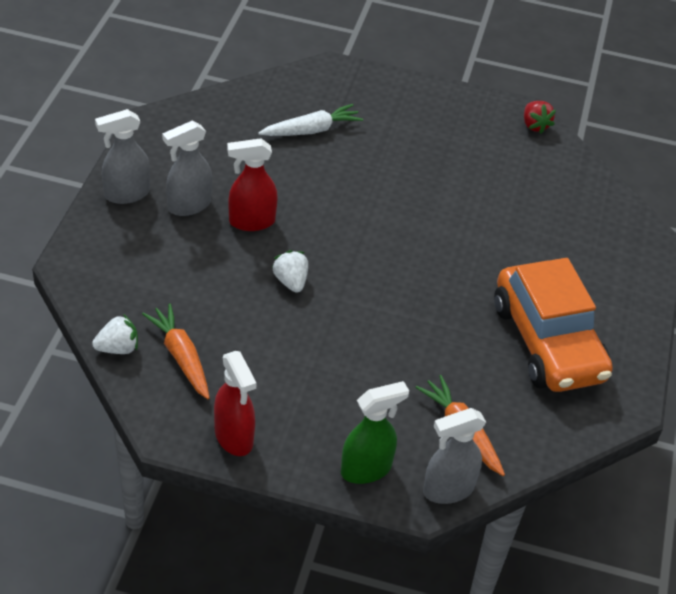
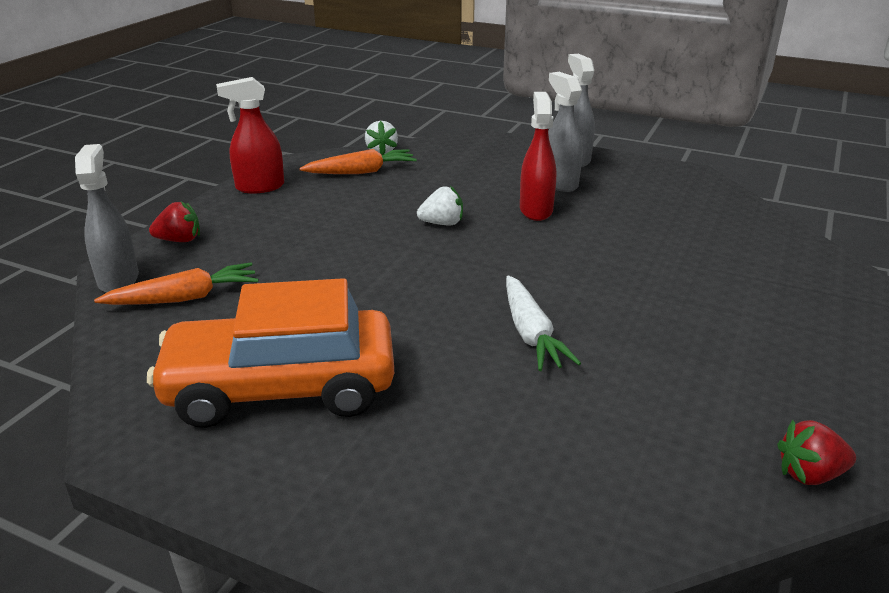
camera: 105 degrees right, 15 degrees down
white carrot [258,104,363,136] -> white carrot moved to [506,275,581,371]
green spray bottle [341,381,409,484] -> red strawberry [149,201,200,242]

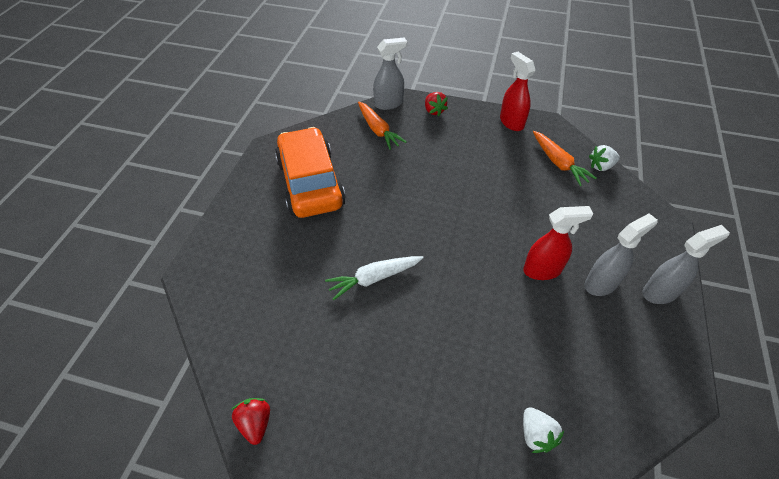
camera: 80 degrees right, 20 degrees up
white strawberry [417,186,463,226] -> white strawberry moved to [523,407,564,453]

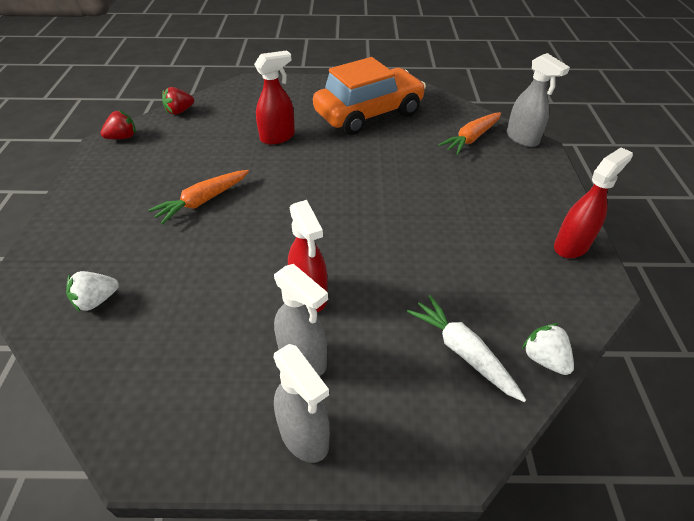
camera: 75 degrees right, 5 degrees down
white carrot [325,256,423,300] -> white carrot moved to [407,295,526,402]
red strawberry [425,92,448,116] -> red strawberry moved to [162,87,194,115]
orange carrot [533,131,596,186] -> orange carrot moved to [148,170,249,225]
none -> red spray bottle [254,50,295,144]

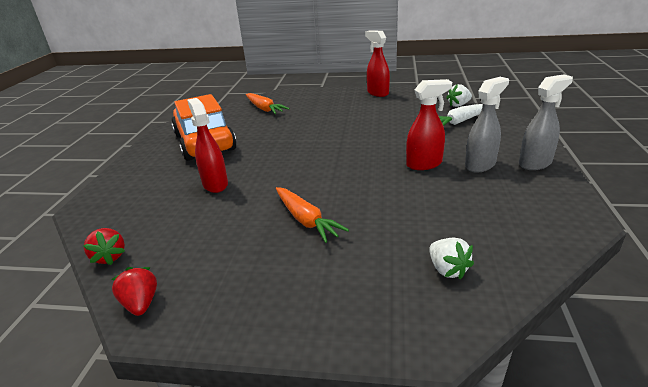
camera: 80 degrees left, 15 degrees down
grey spray bottle [507,53,570,147] -> none

